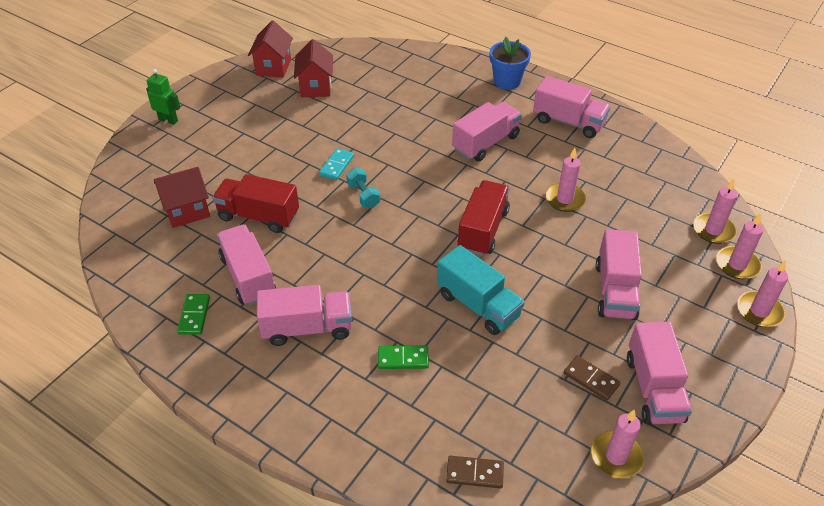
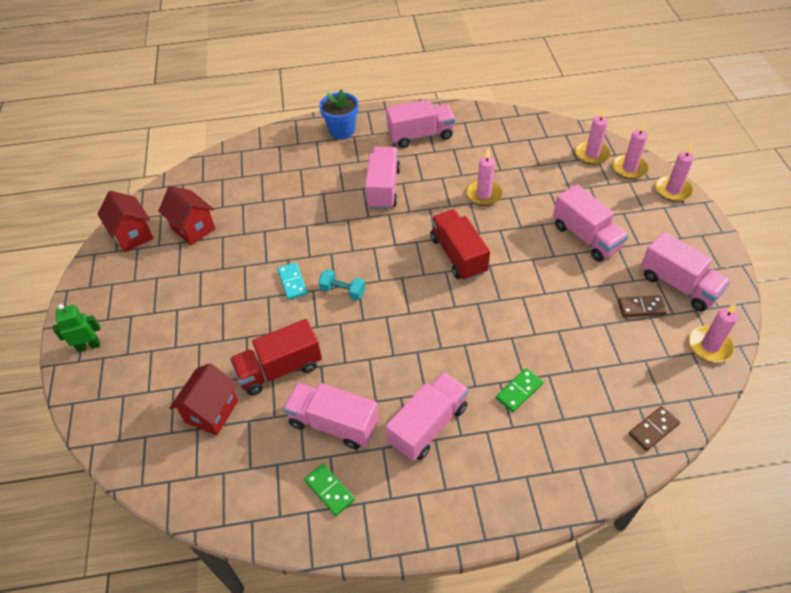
camera: 40 degrees left, 5 degrees up
turquoise truck [437,245,525,335] -> none

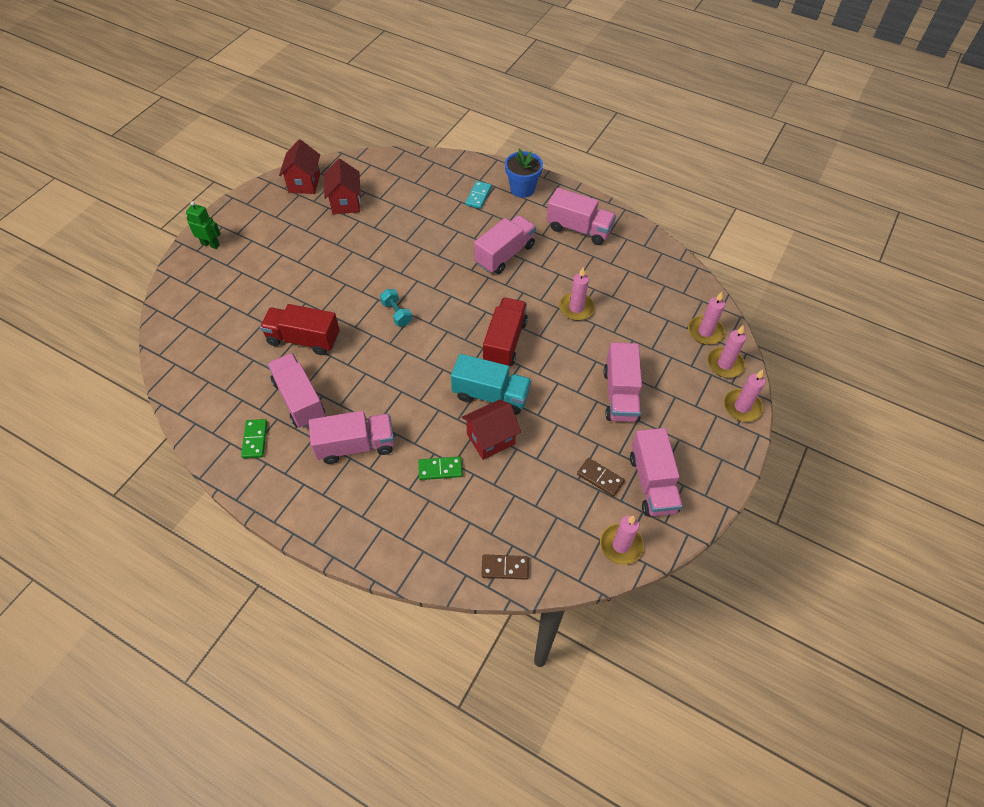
camera: 35 degrees right, 5 degrees up
red house [170,363,238,435] -> red house moved to [462,400,521,460]
turquoise domino [278,262,307,300] -> turquoise domino moved to [465,181,492,209]
none -> turquoise truck [451,354,531,415]

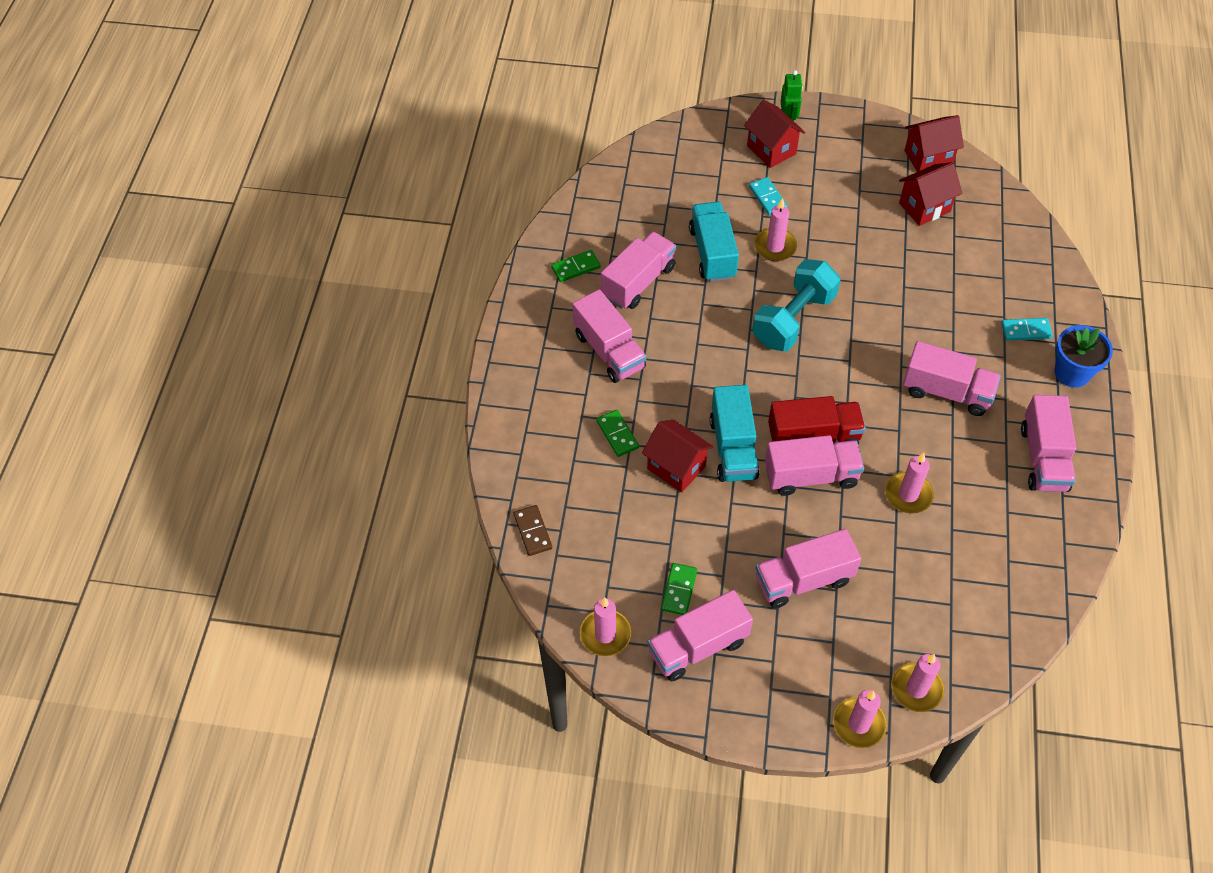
camera: 70 degrees right, 0 degrees up
red truck [260,304,340,355] -> turquoise truck [689,202,739,282]
turquoise dumbbell [380,289,412,326] -> turquoise dumbbell [752,259,840,351], size x2.03
brown domino [577,458,625,497] -> green domino [661,563,697,615]
pink candle [688,292,725,345] -> pink candle moved to [754,198,797,261]
none -> red house [744,100,805,168]
none -> turquoise domino [749,177,788,215]
none -> pink truck [765,435,864,496]

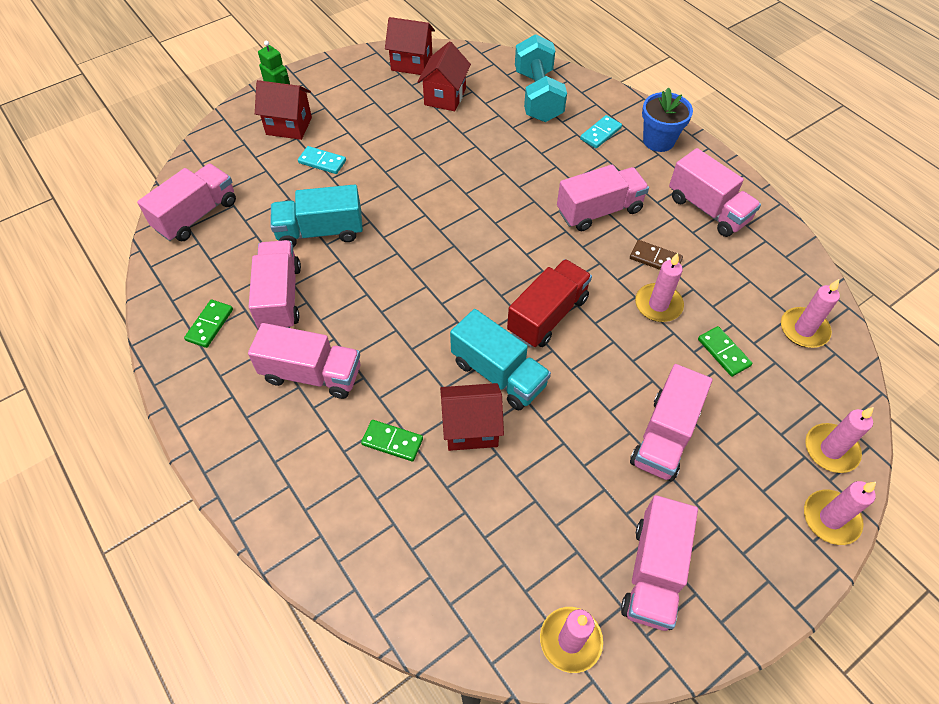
camera: 45 degrees left, 0 degrees up
brown domino [514,505,552,556] -> brown domino moved to [630,240,683,270]
green domino [661,563,697,615] -> green domino moved to [698,326,752,377]
turquoise truck [689,202,739,282] -> turquoise truck turned 45 degrees counterclockwise [271,184,363,247]
turquoise dumbbell [752,259,840,351] -> turquoise dumbbell moved to [515,34,567,122]
pink candle [754,198,797,261] -> pink candle moved to [781,279,840,348]
pink truck [765,435,864,496] -> pink truck moved to [137,164,236,241]
red house [904,115,964,172] -> red house turned 75 degrees clockwise [385,17,435,75]

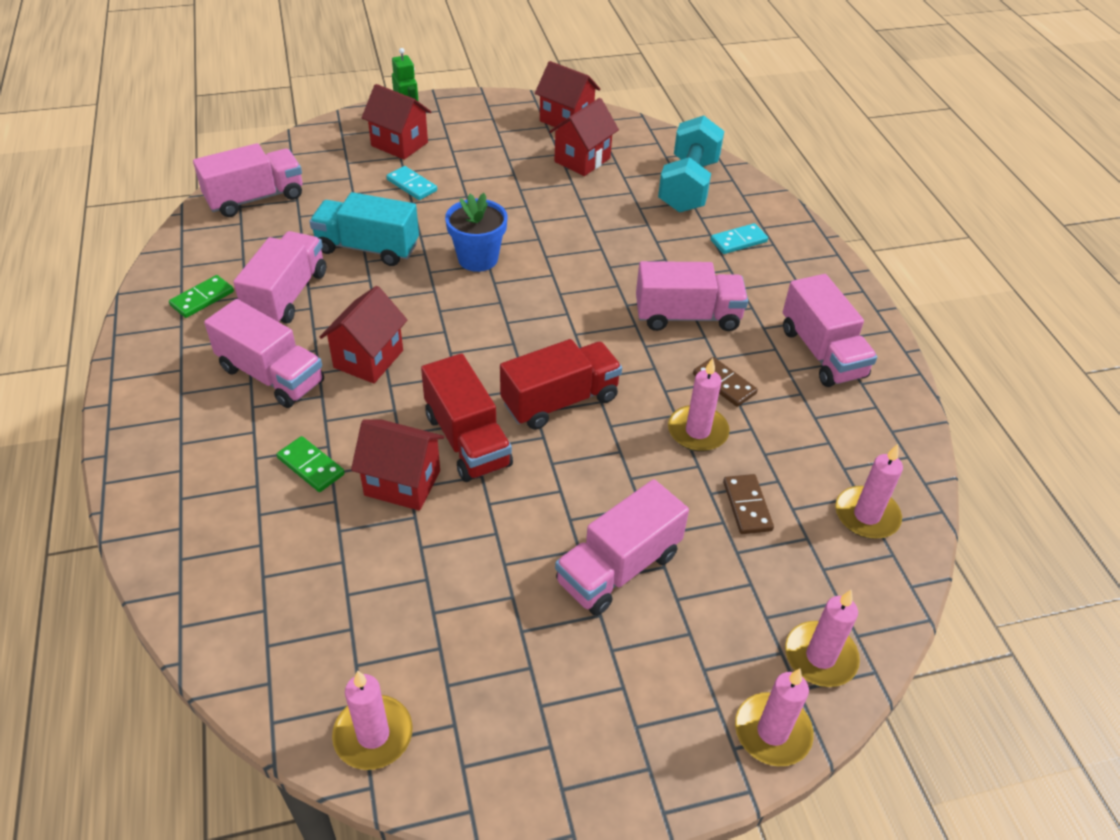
camera: 20 degrees right, 10 degrees down
turquoise truck [450,309,551,410] -> red truck [421,353,513,482]
pink truck [621,495,698,631] -> none
blue flower pot [642,87,693,152] -> blue flower pot moved to [445,193,508,272]
green domino [698,326,752,377] -> brown domino [723,474,774,534]
none -> red house [320,286,407,384]

